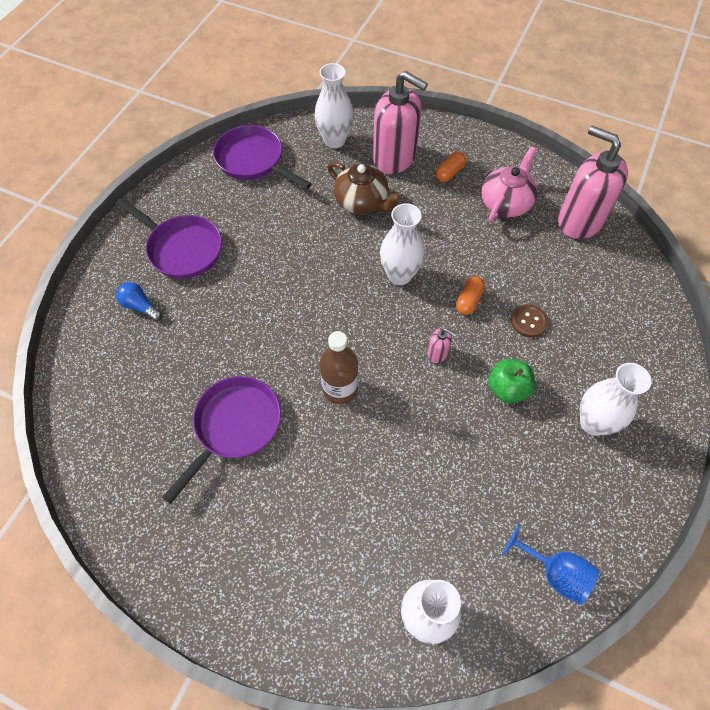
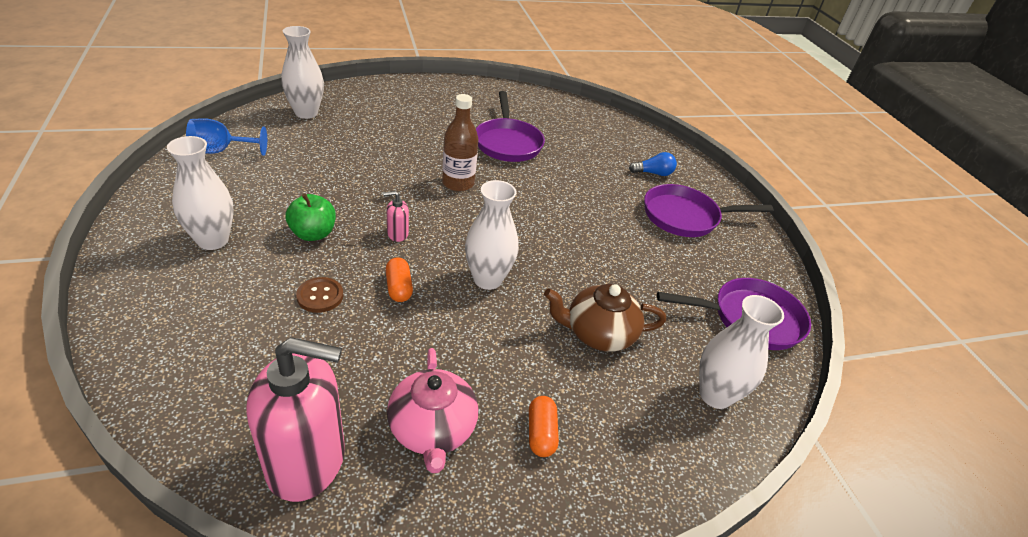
camera: 135 degrees right, 20 degrees down
pink soap dispenser [373,71,428,174] -> none

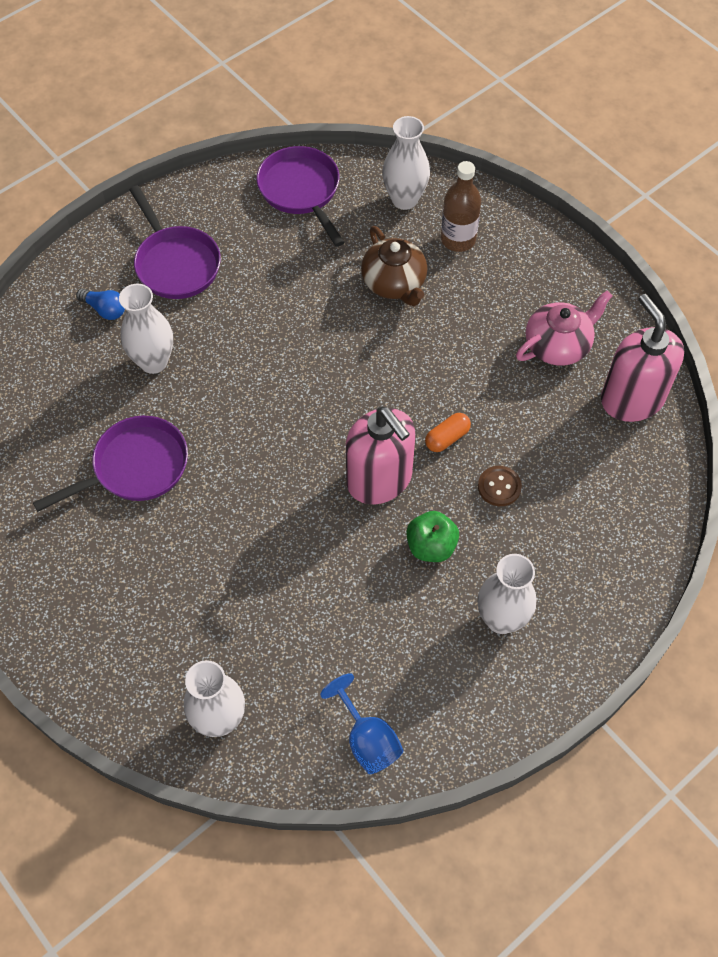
camera: 110 degrees left, 20 degrees up
pink soap dispenser [383,191,409,242] -> pink soap dispenser [346,406,415,505], size x2.44
brown bottle [442,94,478,192] -> brown bottle moved to [441,161,481,252]
white vase [465,180,519,290] -> white vase moved to [119,284,173,374]
orange capsule [529,396,559,457] -> none
blue light bulb [629,152,677,176] -> blue light bulb turned 150 degrees clockwise [76,288,125,320]

